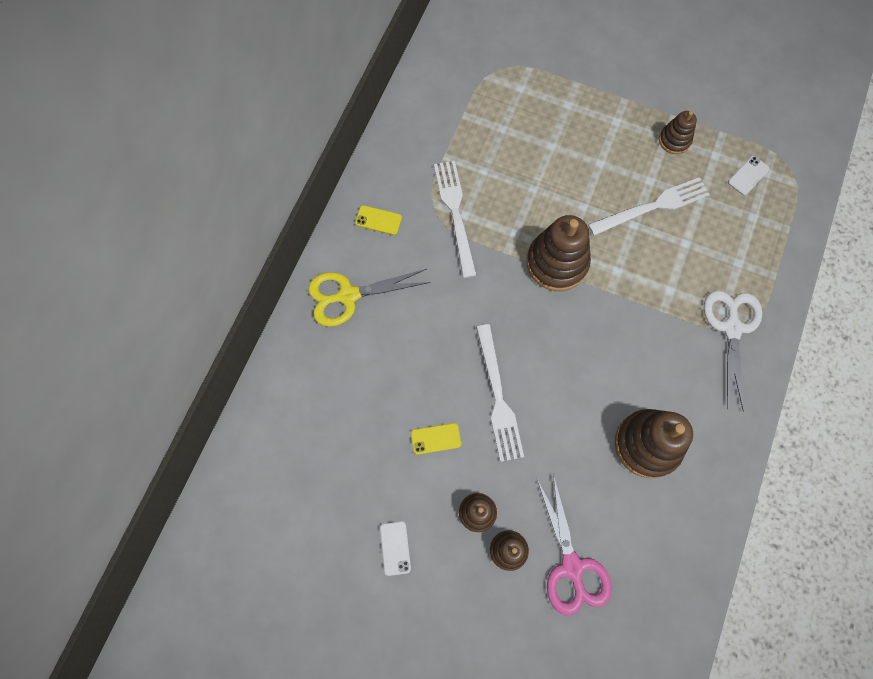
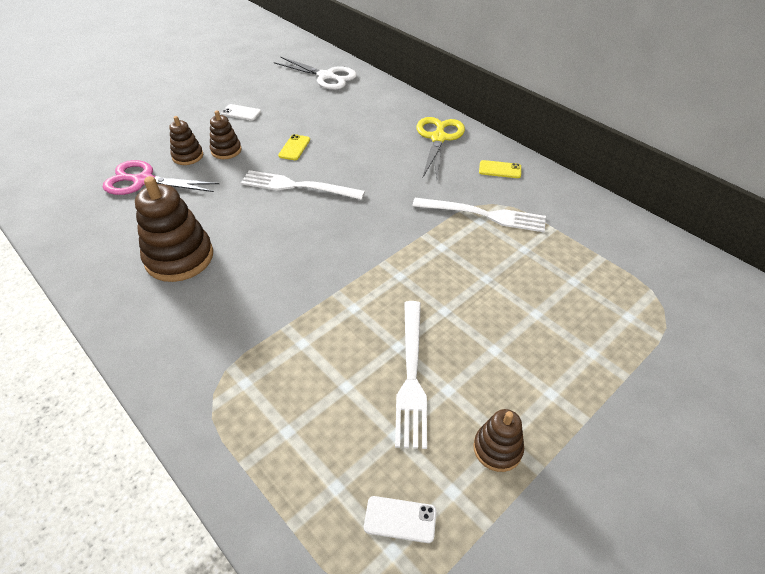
camera: 115 degrees right, 25 degrees down
yellow phone [355,205,402,235] -> yellow phone turned 60 degrees clockwise [479,160,521,178]
brown stacking toy [526,215,591,291] -> none
white scissors [704,291,762,412] -> white scissors moved to [274,57,357,90]
white phone [728,156,770,195] -> white phone turned 60 degrees counterclockwise [364,496,437,543]

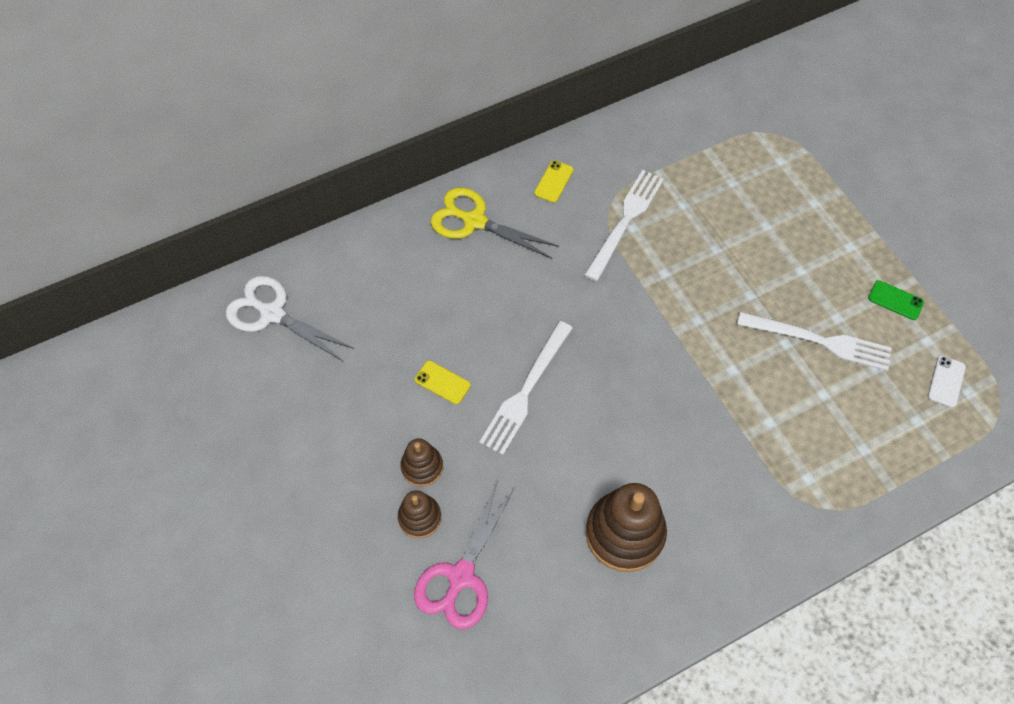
camera: 75 degrees left, 15 degrees up
white phone [221,104,261,121] -> none
white scissors [274,57,357,90] -> white scissors turned 105 degrees counterclockwise [226,276,354,362]
brown stacking toy [473,409,524,472] -> green phone [868,280,924,320]

